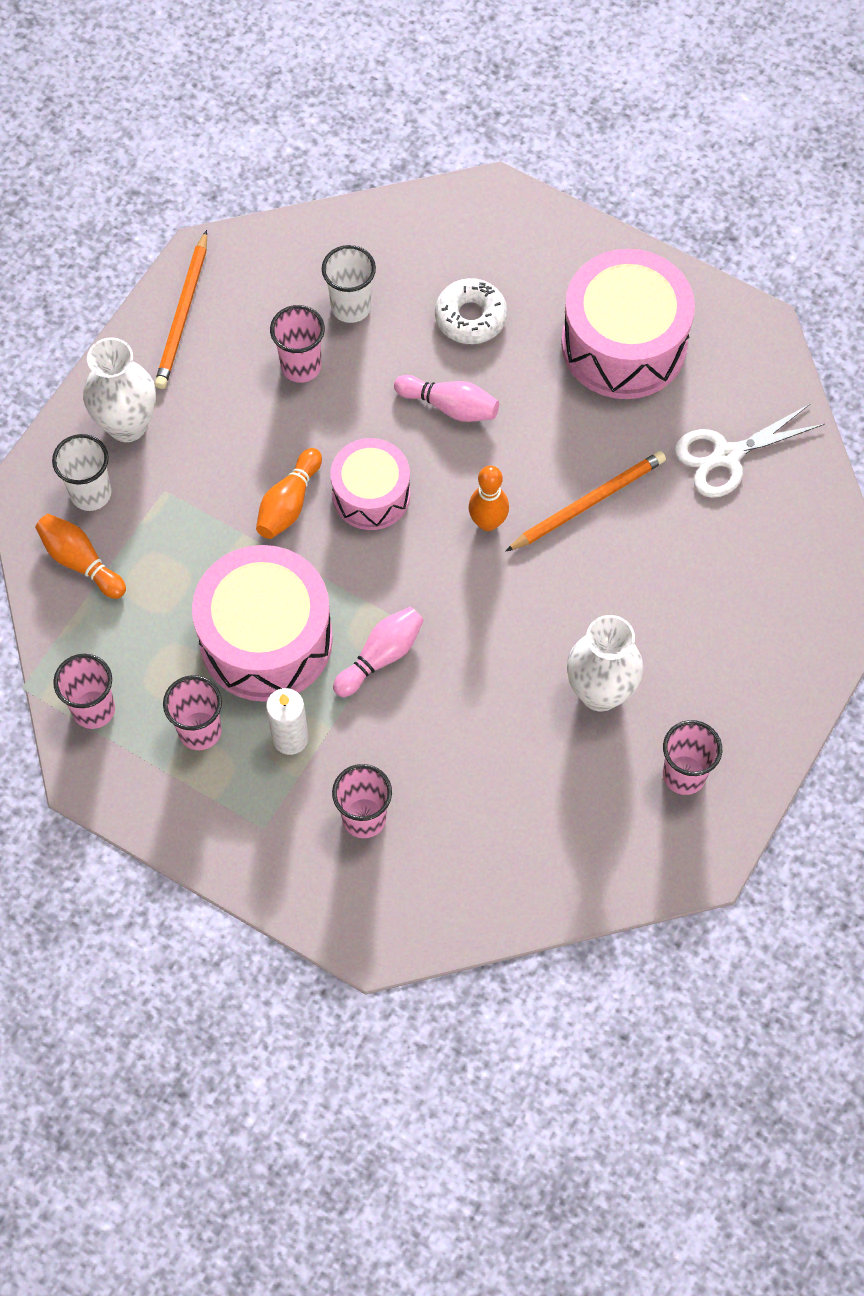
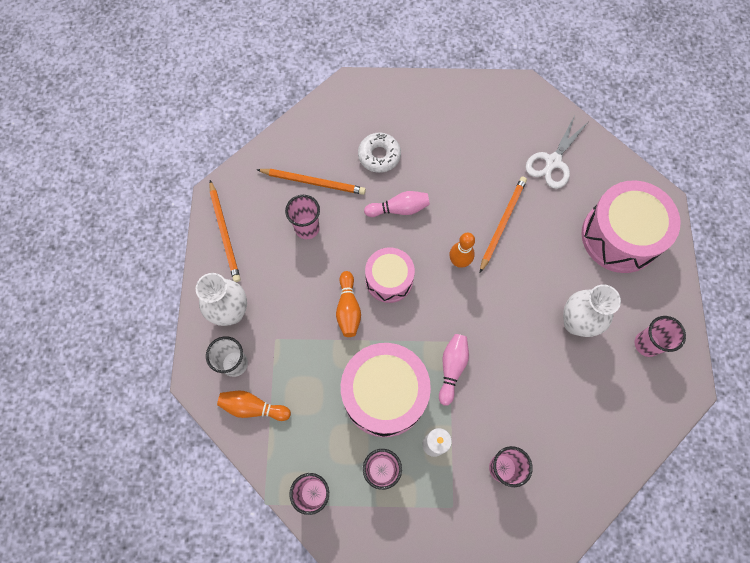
camera: 30 degrees left, 5 degrees up
white cup [322,245,376,323] -> orange pencil [256,169,366,195]
pink drum [561,249,695,399] -> pink drum moved to [582,180,680,273]

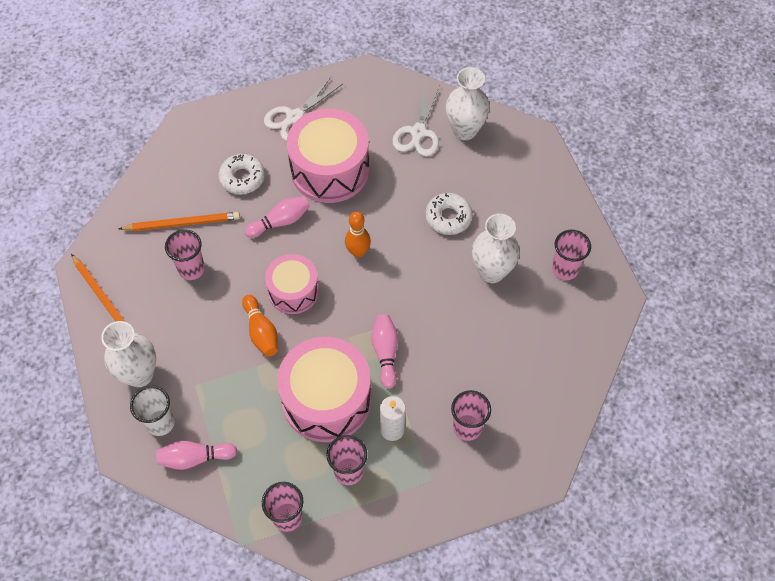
camera: 20 degrees left, 10 degrees down
orange bowling pin [217,391,291,421] -> pink bowling pin [156,441,237,470]
orange pencil [480,177,527,273] -> none
pink drum [582,180,680,273] -> pink drum moved to [287,109,369,203]
none -> white scissors [264,77,343,141]
none -> white donut [425,193,473,235]
none -> white vase [446,67,490,140]

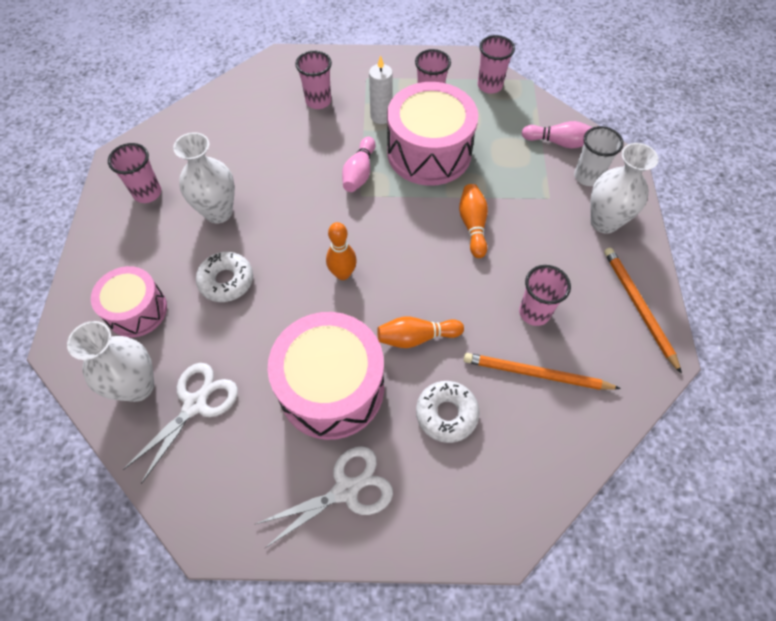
camera: 160 degrees left, 0 degrees up
pink bowling pin [245,196,310,238] -> orange bowling pin [377,316,464,348]
pink drum [265,254,319,314] -> pink drum moved to [91,266,167,337]

